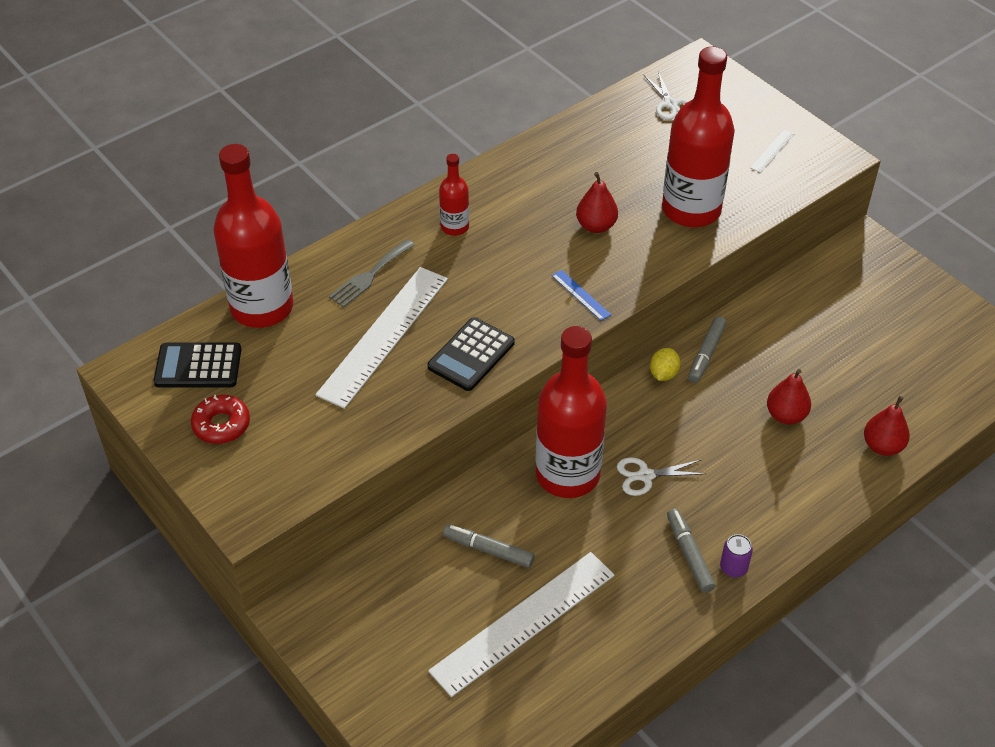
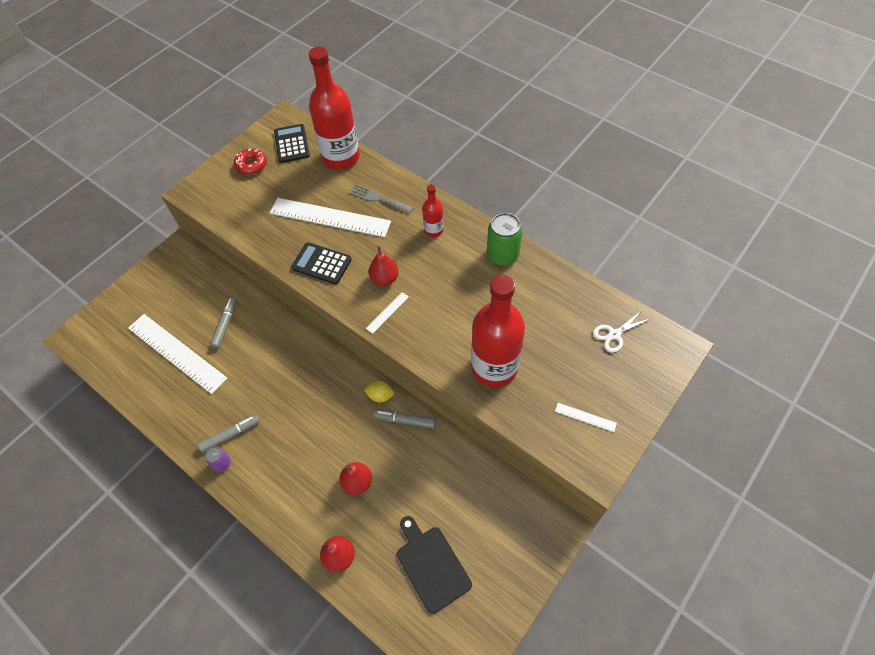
camera: 80 degrees right, 10 degrees up
red bottle [535,326,607,498] -> none
blue ruler [551,270,611,321] -> white ruler [366,292,409,334]
red pear [576,172,618,233] -> red pear moved to [368,246,399,286]
white scissors [617,457,706,496] -> none
none -> black cutting board [397,516,472,614]
none -> green can [487,213,523,266]

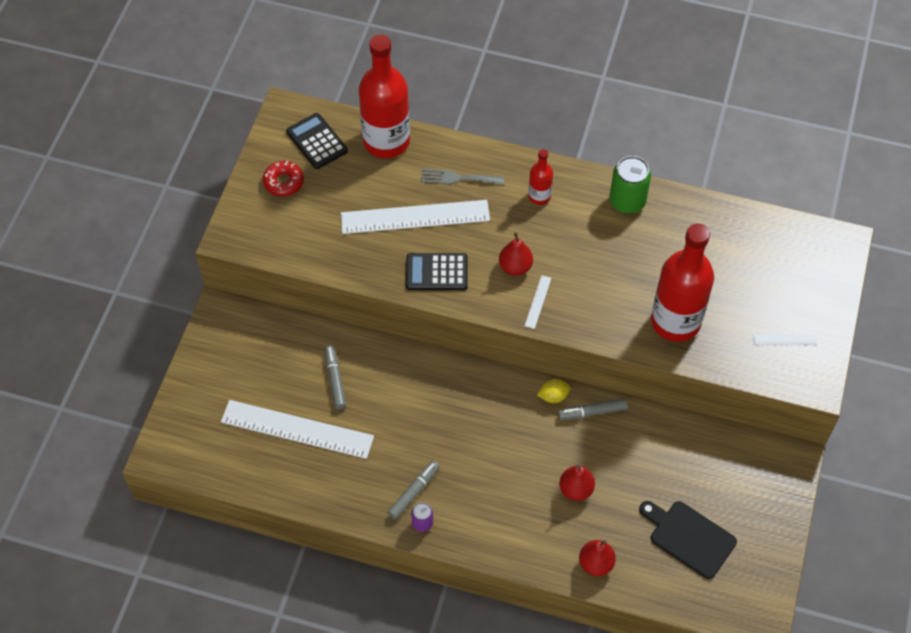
camera: 25 degrees left, 0 degrees up
white scissors [593,310,650,353] -> none

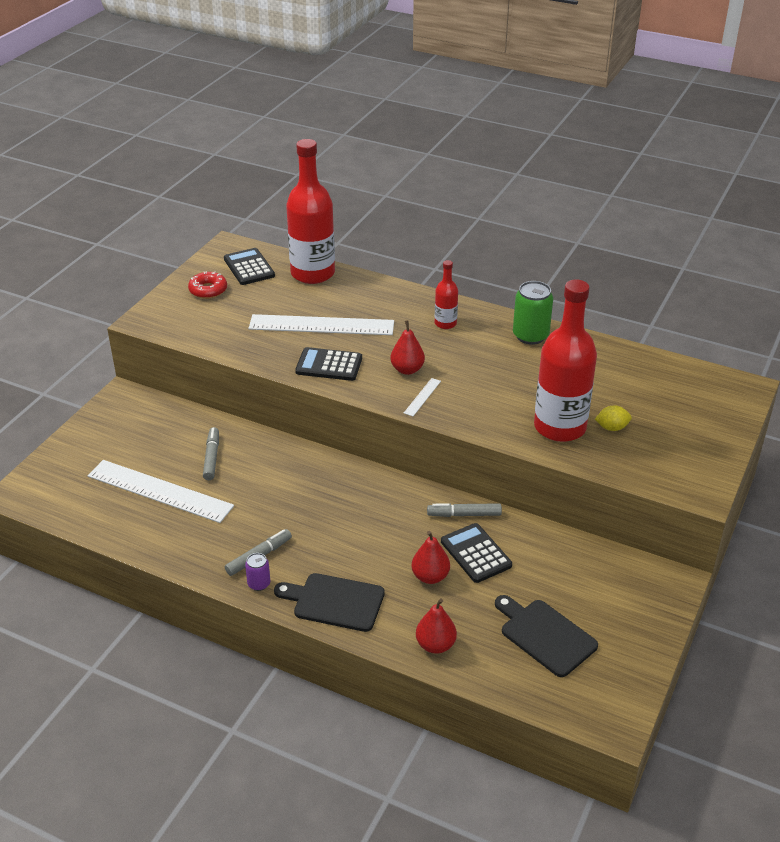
camera: 10 degrees right, 20 degrees down
grey fork [421,168,504,185] -> none
yellow lemon [537,379,571,403] -> yellow lemon moved to [595,405,632,431]
white ruler [752,335,817,345] -> none
none -> black cutting board [274,573,385,632]
none -> black calculator [441,523,512,583]

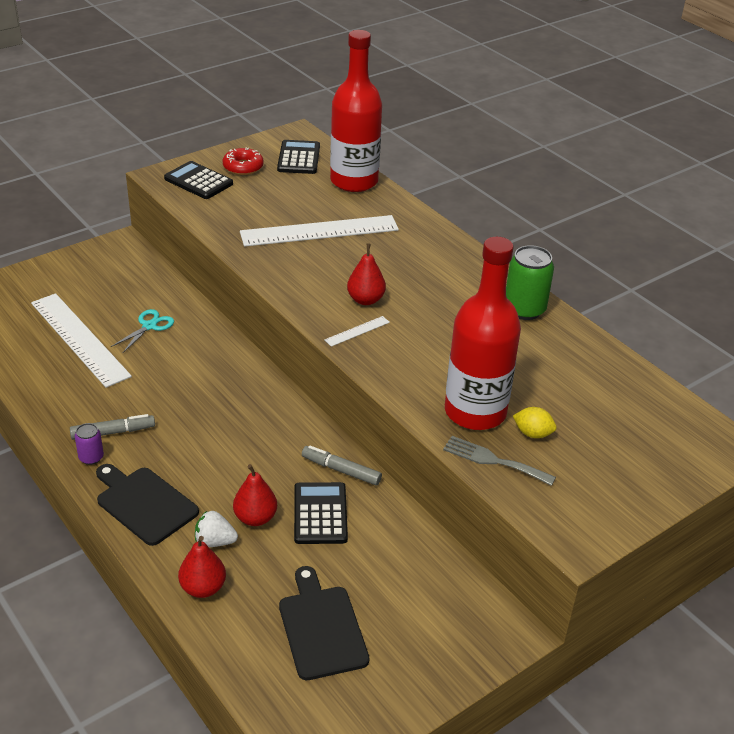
camera: 25 degrees right, 0 degrees up
grey marker [203,427,219,480] -> turquoise scissors [111,309,174,353]
white ruler [249,314,394,335] -> white ruler turned 45 degrees counterclockwise [240,215,399,247]
black calculator [295,347,362,381] -> black calculator moved to [164,161,233,199]
red bottle [435,260,458,329] -> none
none -> white strawberry [195,510,238,547]
none -> grey fork [443,436,556,486]

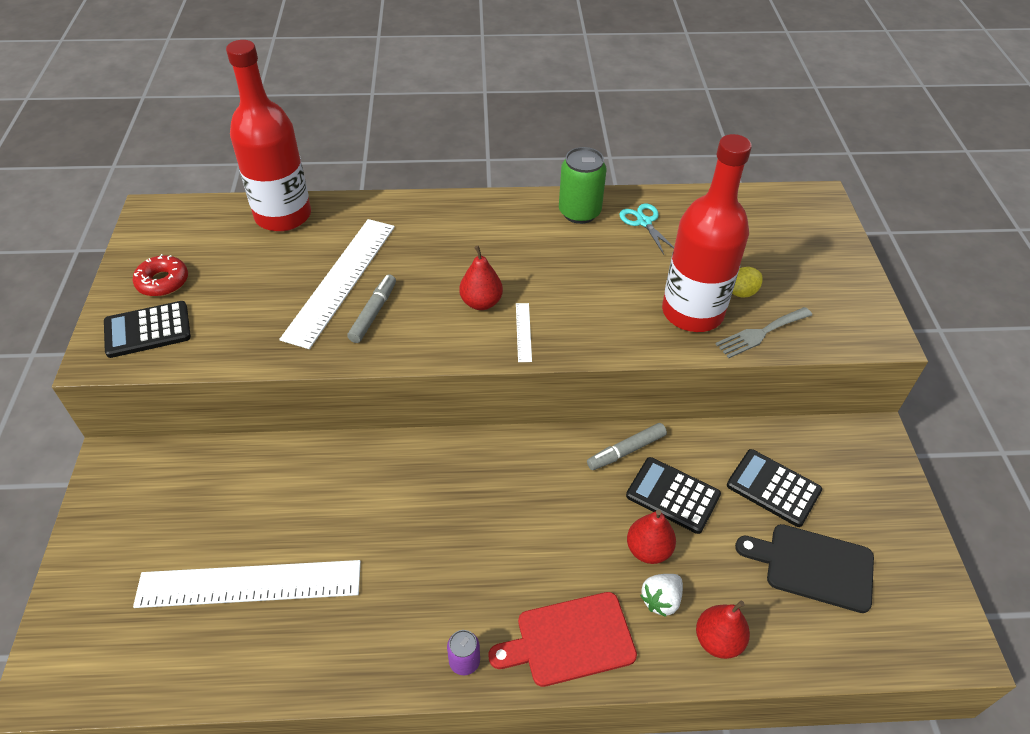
camera: 55 degrees left, 10 degrees up
grey marker [70,414,155,440] -> grey marker moved to [347,274,396,343]
black cutting board [96,464,199,546] -> red cutting board [489,592,637,687]
turquoise scissors [111,309,174,353] -> turquoise scissors moved to [619,204,674,255]
black calculator [277,140,320,174] -> black calculator moved to [727,449,822,527]

